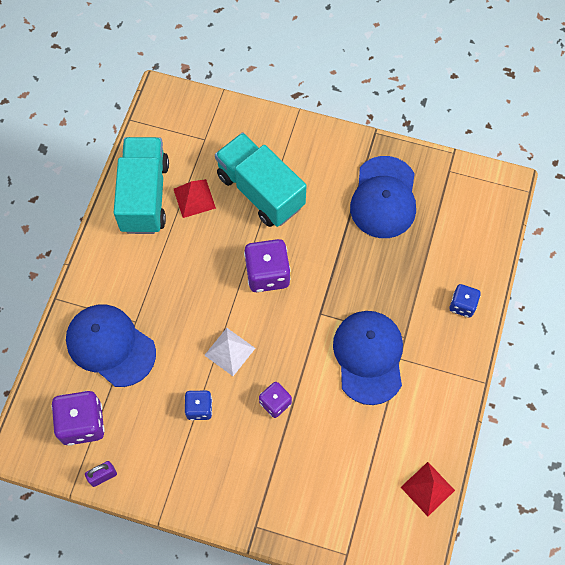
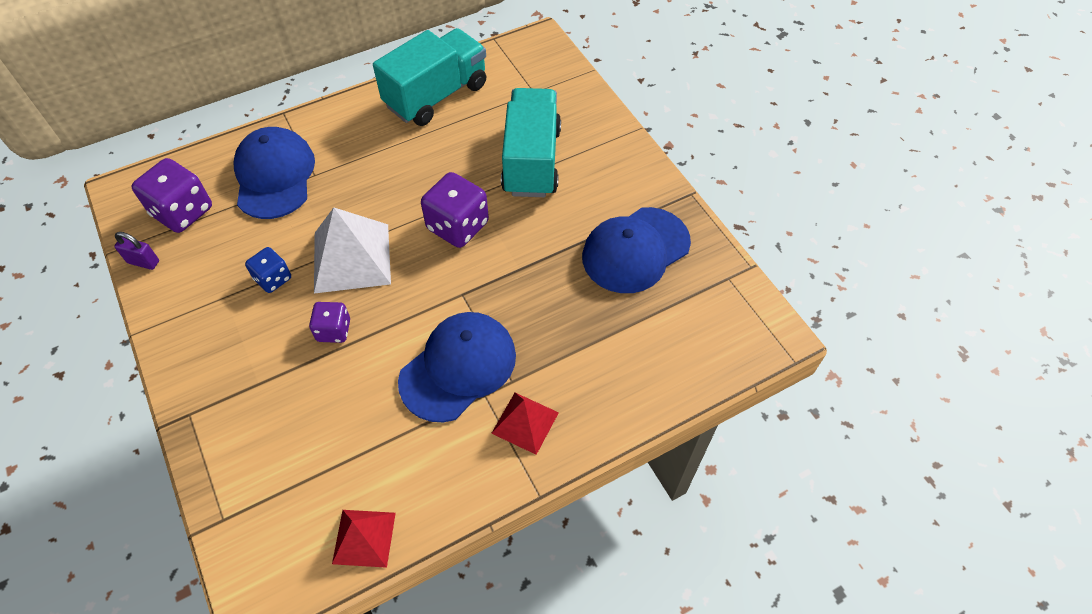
camera: 45 degrees right, 10 degrees down
red pyramid [174,179,216,218] -> red pyramid moved to [491,393,559,455]
white pyramid [204,328,255,376] -> white pyramid [314,208,391,294], size x1.69
blue dice [449,284,481,318] -> none

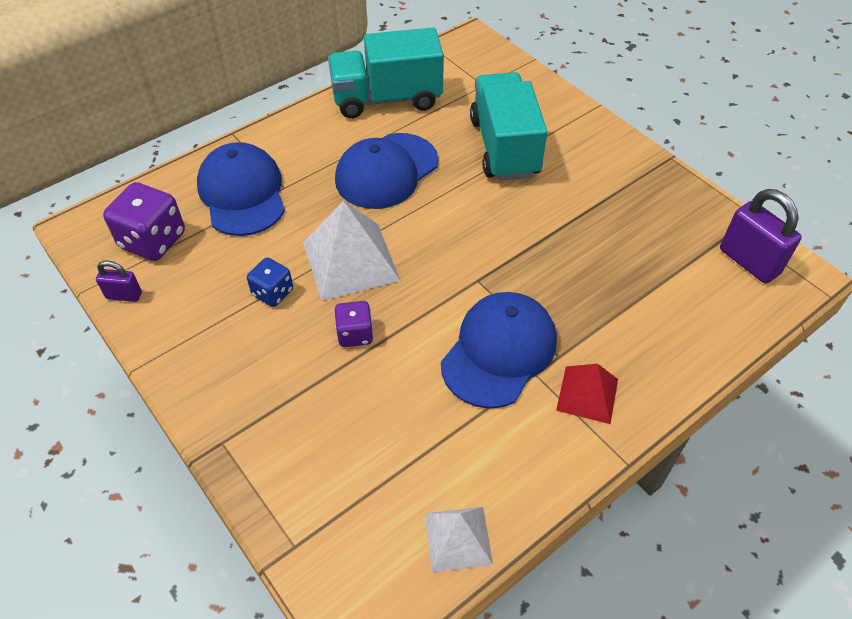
camera: 10 degrees left, 5 degrees down
red pyramid [332,510,396,568] -> white pyramid [425,507,493,572]
turquoise truck [373,28,486,126] -> turquoise truck turned 135 degrees counterclockwise [328,27,444,118]
purple dice [421,172,489,248] -> none
blue cap [582,207,691,293] -> blue cap moved to [335,133,439,209]
none -> purple padlock [720,189,802,283]

